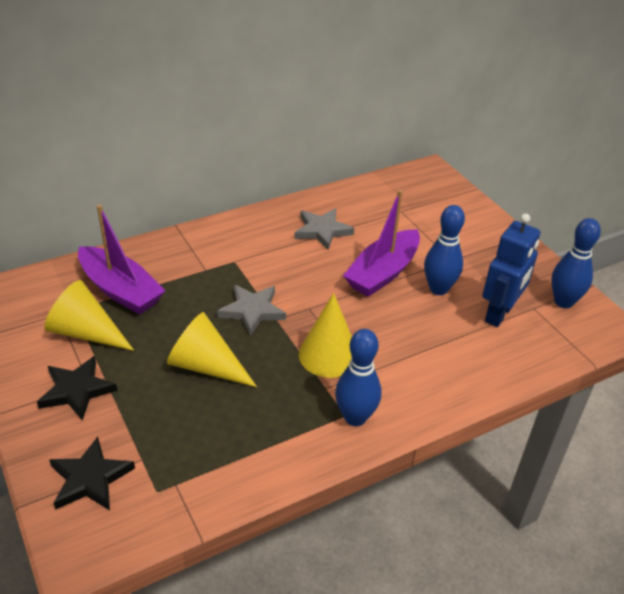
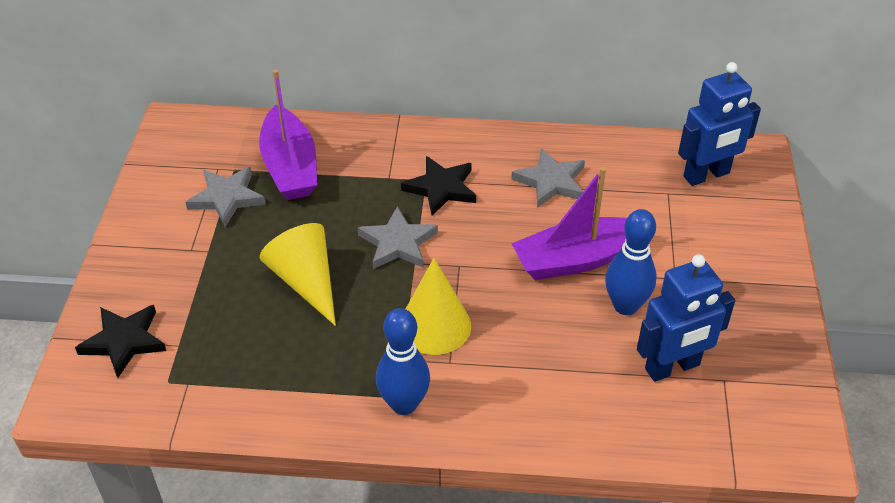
camera: 35 degrees right, 5 degrees up
black star [37,356,117,420] -> black star moved to [401,156,476,216]
yellow cone [44,280,134,351] -> grey star [185,167,266,227]
blue bowling pin [551,218,601,308] -> none
none -> blue robot [678,62,761,186]

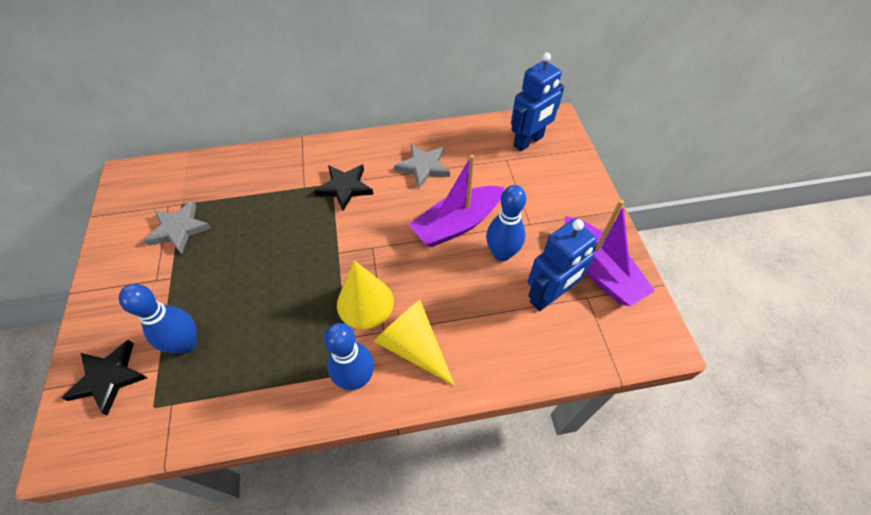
camera: 15 degrees left, 10 degrees up
purple boat [259,69,317,200] -> purple boat moved to [565,200,655,306]
yellow cone [260,223,336,326] -> yellow cone moved to [373,300,454,385]
grey star [358,206,438,269] -> none
none -> blue bowling pin [119,284,197,353]

